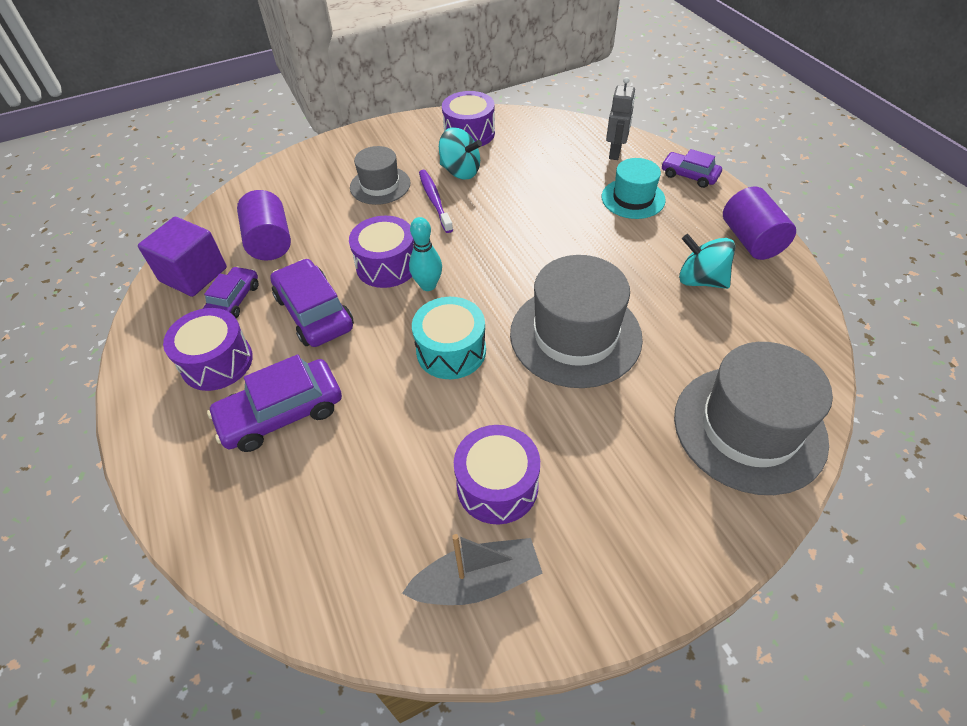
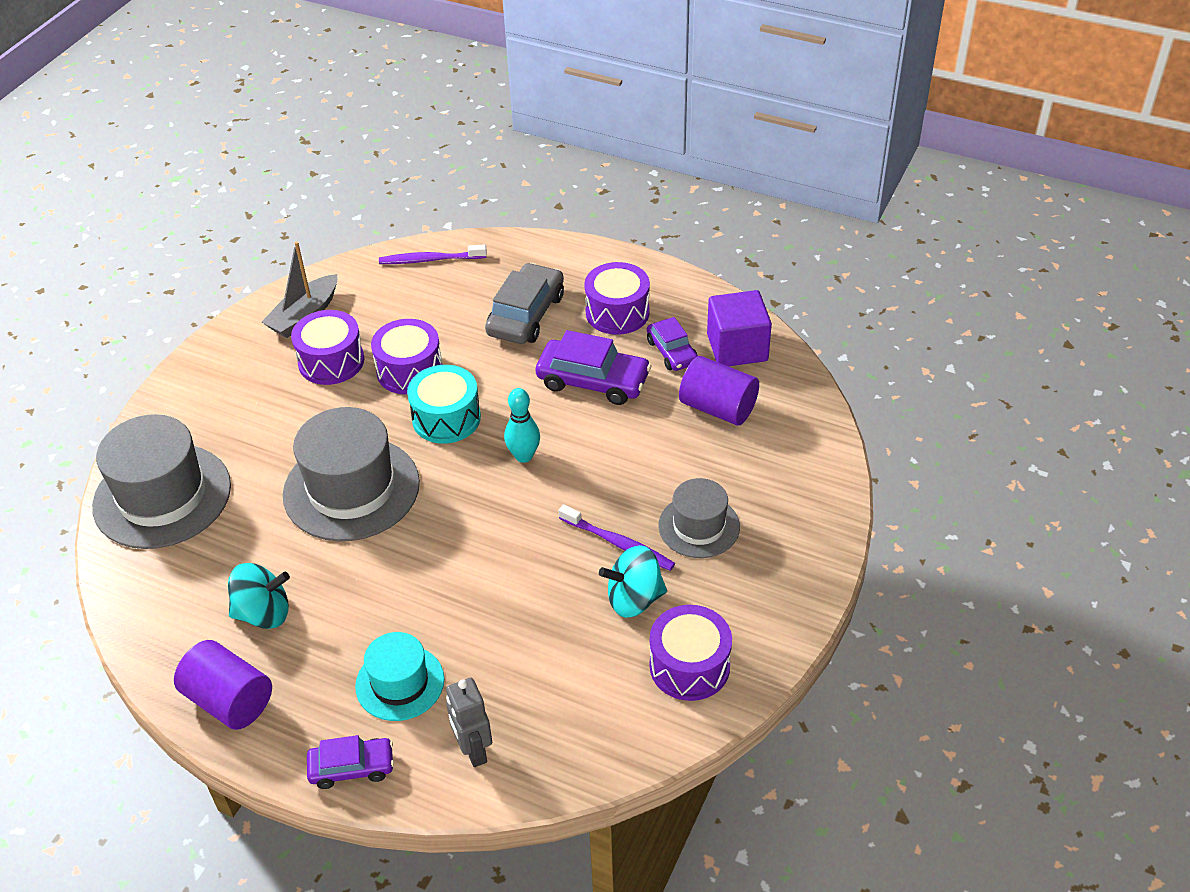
camera: 140 degrees right, 5 degrees down
purple car [207,355,342,452] -> grey car [485,263,564,344]
purple drum [349,216,414,288] -> purple drum moved to [371,319,443,394]
none -> purple toothbrush [379,244,487,264]

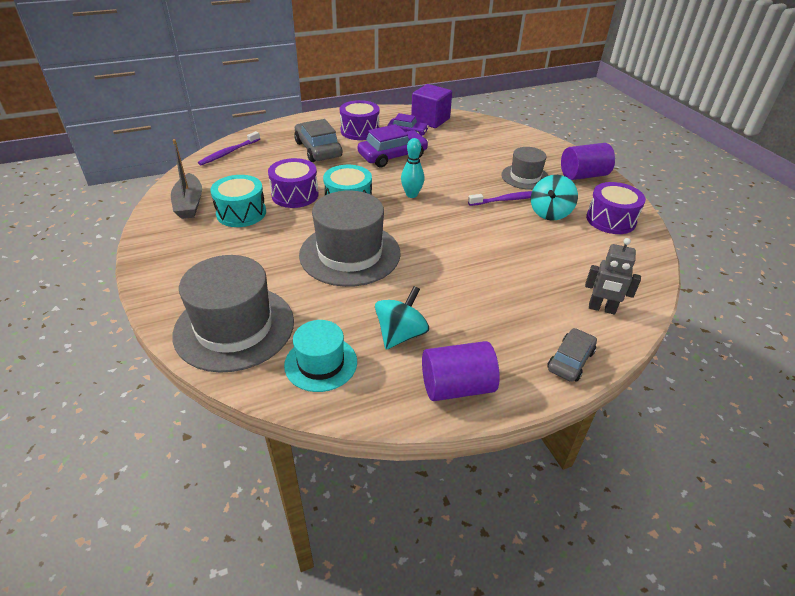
camera: 50 degrees left, 5 degrees down
purple drum [291,310,364,385] -> turquoise drum [210,175,266,227]
purple car [307,735,394,789] -> grey car [547,328,597,382]
turquoise hat [355,632,444,721] -> turquoise hat moved to [284,320,357,392]
purple cylinder [679,356,759,426] -> purple cylinder moved to [561,143,615,180]

